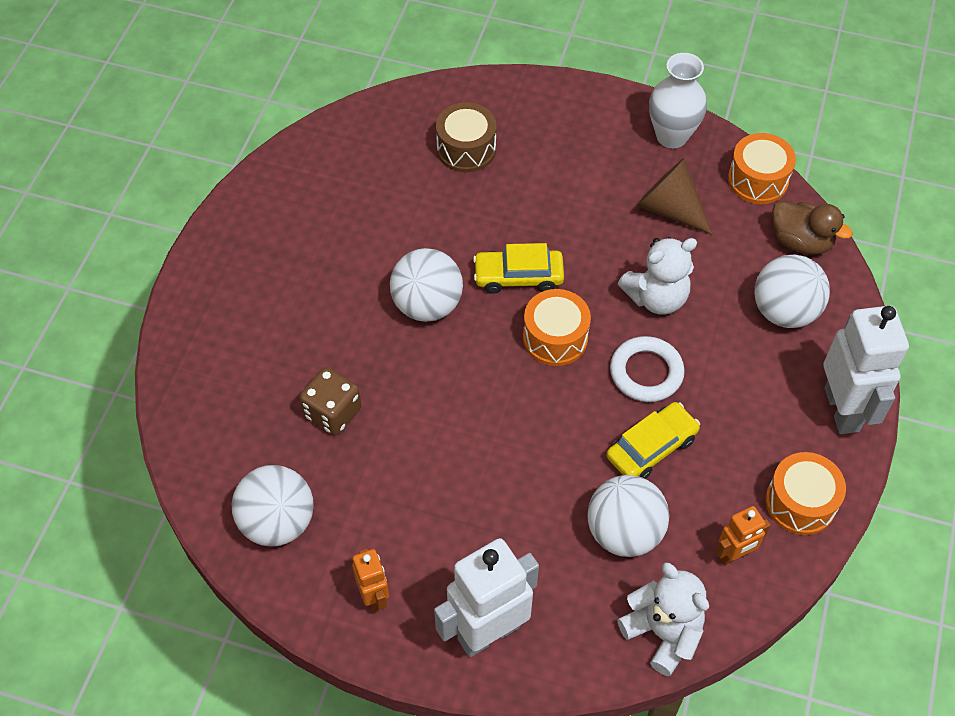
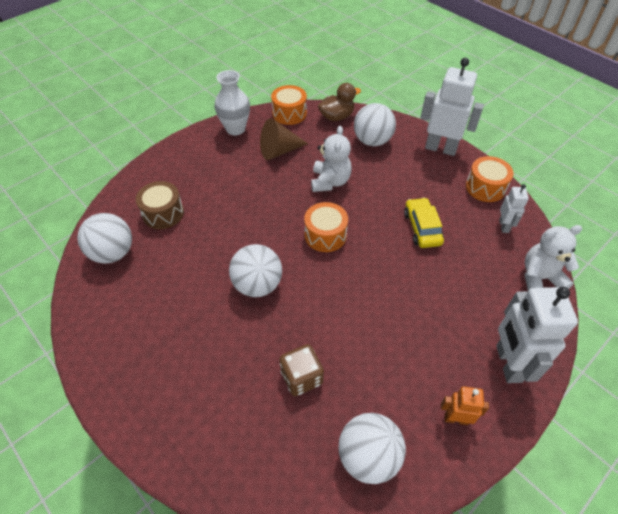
camera: 60 degrees left, 5 degrees down
yellow car [473,243,564,294] -> none
white ball [587,475,669,557] -> white ball moved to [77,213,132,264]
white ring [610,336,685,402] -> none
orange robot [716,506,771,565] -> white robot [499,184,529,233]

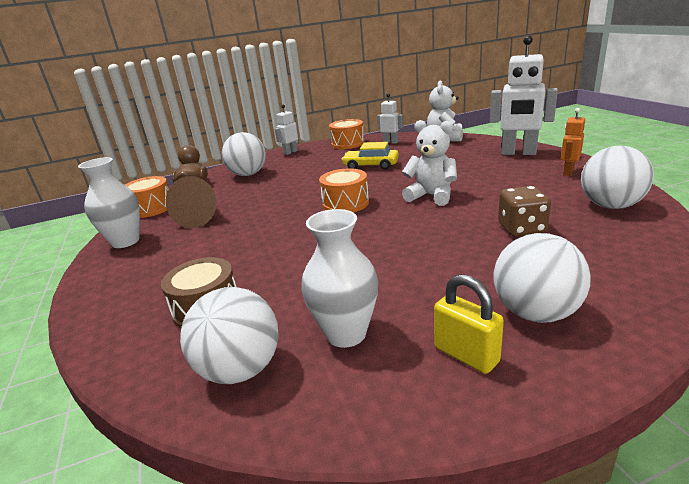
camera: 65 degrees left, 25 degrees down
white ball [229,244,282,297] -> white ball moved to [494,233,591,323]
white teddy bear [311,126,352,192] -> white teddy bear moved to [402,120,457,206]
white robot [420,58,484,156] -> white robot [275,105,298,155], size x0.52
none -> white vase [301,209,378,348]
none -> yellow padlock [434,274,504,374]

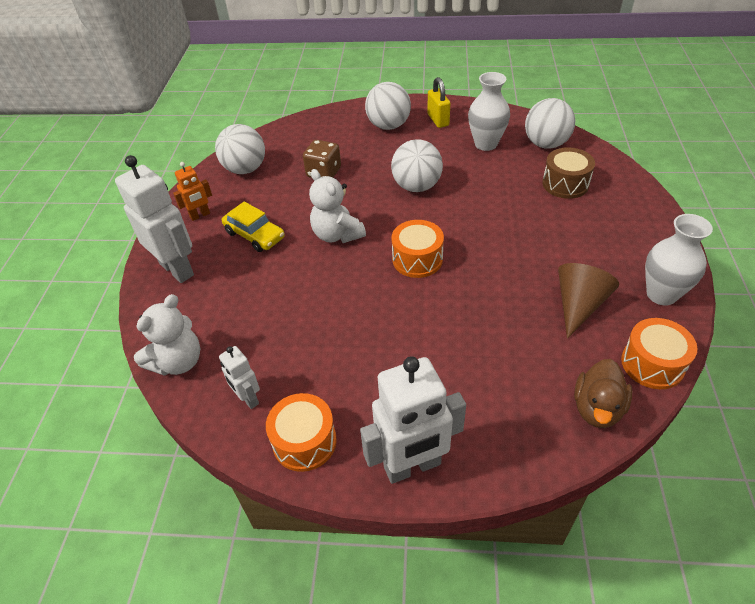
camera: 155 degrees left, 20 degrees up
white ball [222,132,266,176] -> white ball moved to [391,139,443,192]
white robot [275,105,298,155] -> white robot [360,356,466,484], size x1.94
yellow car [341,142,399,170] -> yellow car moved to [222,202,285,252]

